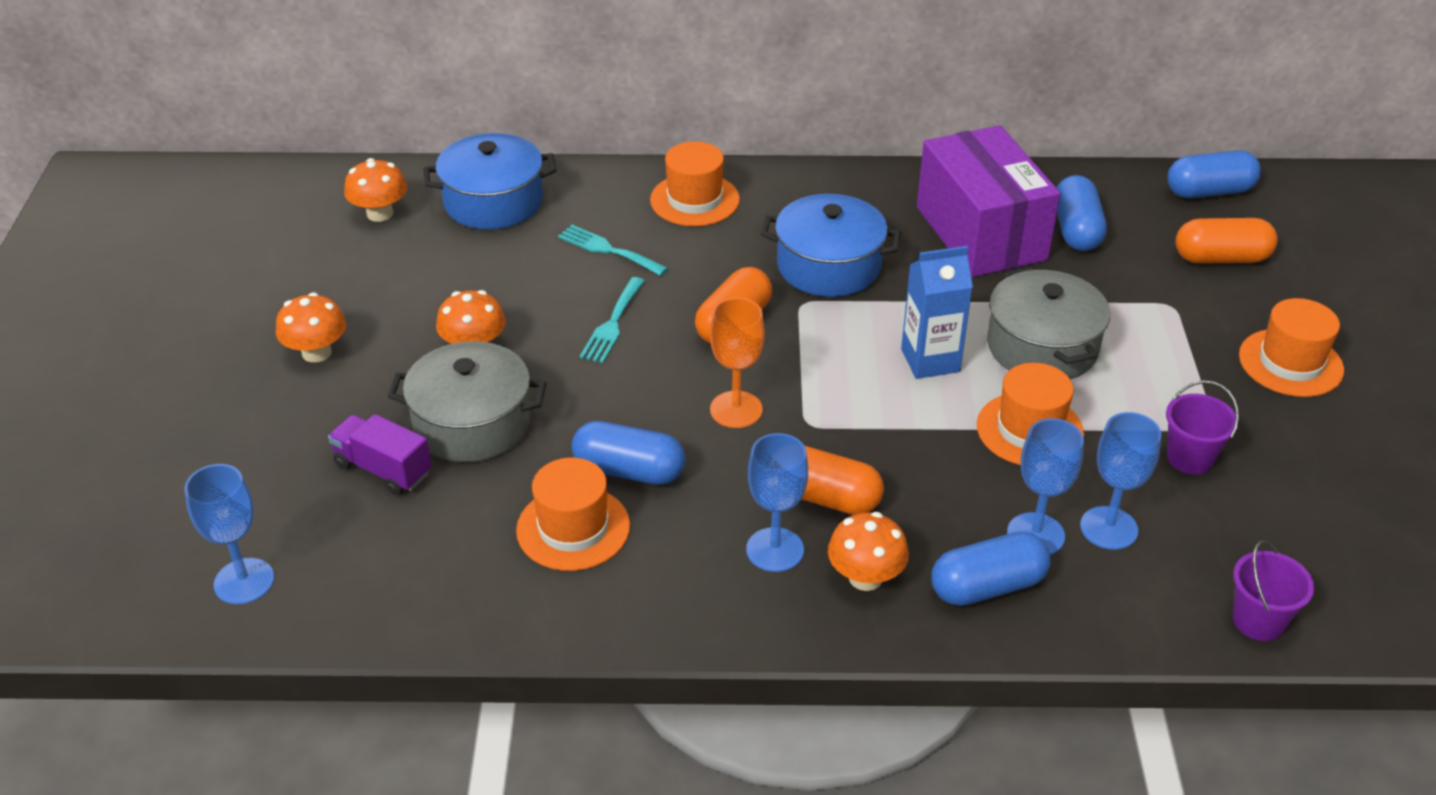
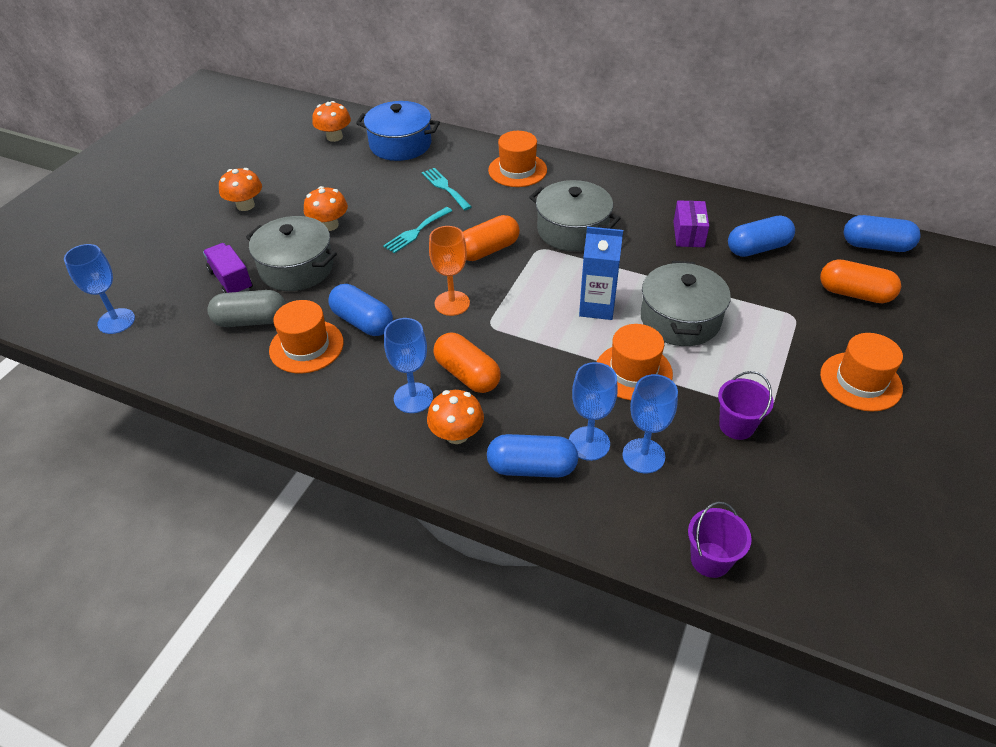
camera: 25 degrees right, 5 degrees up
blue pot [761,194,901,297] -> grey pot [529,180,621,251]
purple box [917,125,1060,277] -> purple box [673,200,709,247], size x0.46
blue capsule [1056,175,1107,251] -> blue capsule turned 45 degrees clockwise [728,215,795,257]
none -> grey capsule [207,290,286,327]

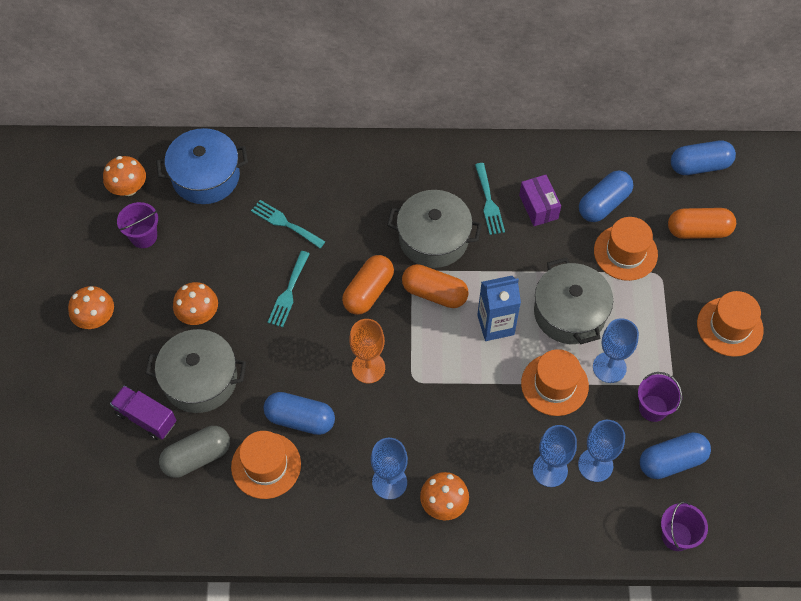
camera: 25 degrees left, 15 degrees up
blue goblet [64,244,135,334] -> blue goblet moved to [593,318,639,383]
orange capsule [433,333,501,393] -> orange capsule moved to [402,264,469,308]
blue capsule [487,434,578,478] -> blue capsule moved to [640,432,711,479]
orange hat [488,131,547,187] -> orange hat moved to [594,217,658,281]
none -> purple bucket [117,202,158,248]
none -> turquoise fork [475,163,505,235]

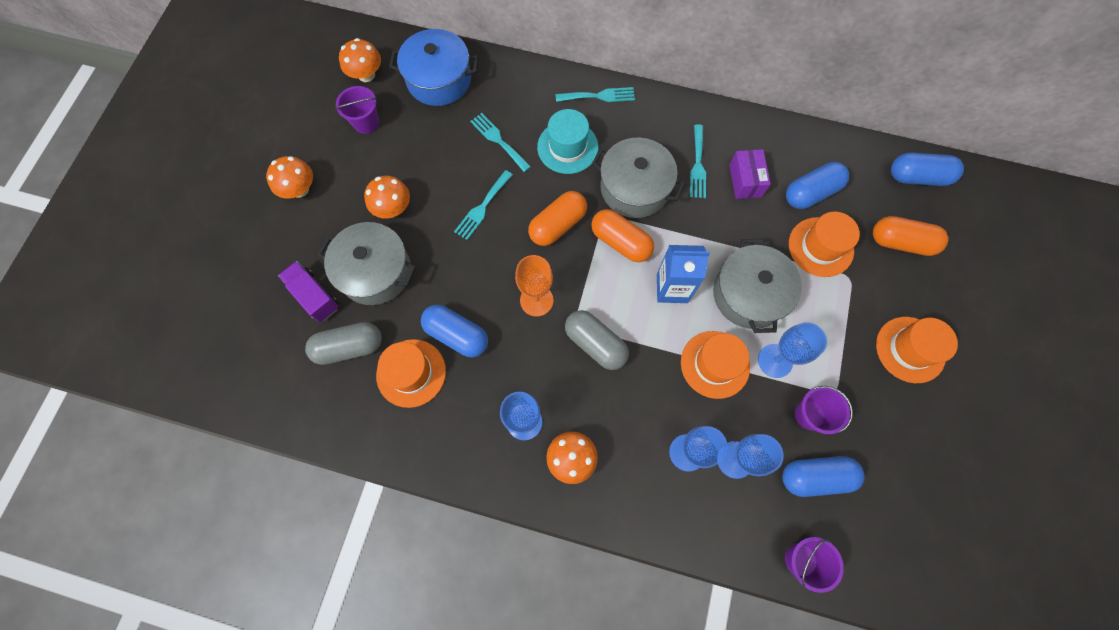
camera: 15 degrees right, 10 degrees up
none -> turquoise hat [537,109,598,174]
none -> turquoise fork [556,87,635,102]
none -> grey capsule [565,310,629,370]

